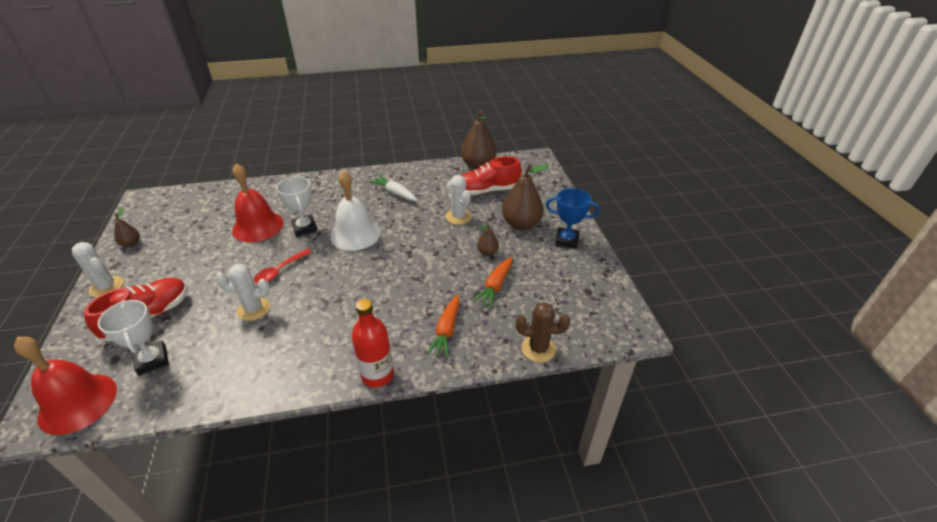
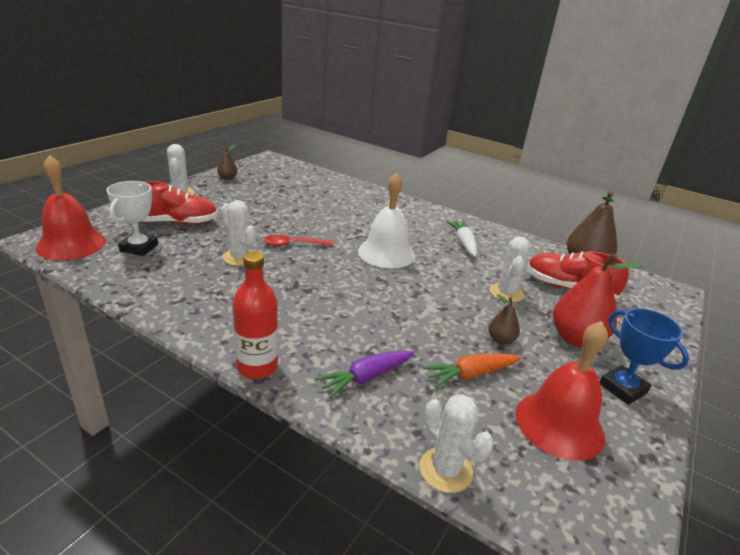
camera: 40 degrees right, 10 degrees down
red bell [232,163,284,242] -> red bell moved to [516,321,608,461]
white trophy [276,176,317,237] -> none
orange carrot [426,295,460,359] -> purple carrot [315,351,415,399]
brown pear [502,164,550,230] -> red pear [553,253,643,347]
brown cactus [516,302,570,363] -> white cactus [420,394,494,493]

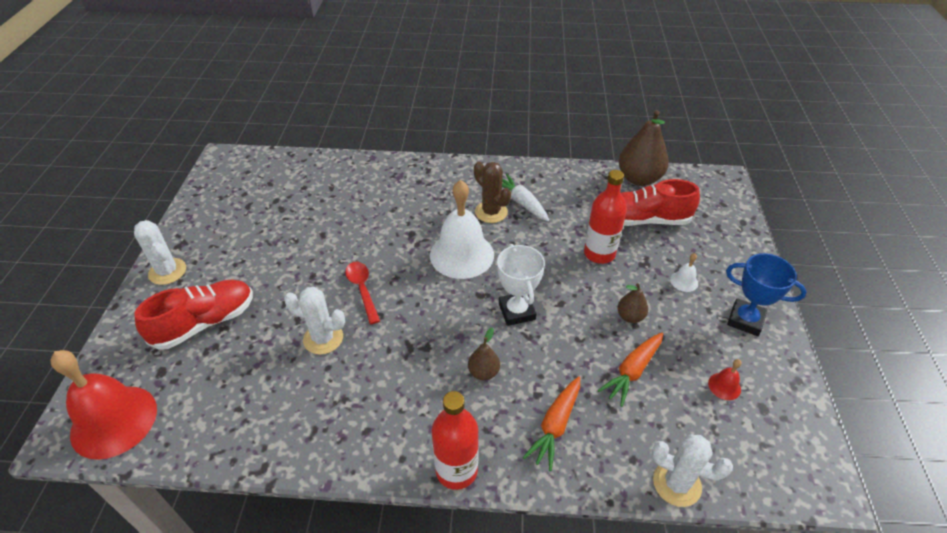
camera: 25 degrees left, 15 degrees up
white trophy [106,181,158,256] -> white trophy moved to [497,244,545,326]
brown pear [217,145,238,180] -> brown pear moved to [468,327,500,380]
red spoon [263,235,333,246] -> red spoon turned 105 degrees clockwise [345,262,380,324]
purple carrot [315,351,415,399] -> orange carrot [523,376,580,471]
white cactus [490,236,530,303] -> red bottle [584,170,627,264]
red bell [516,321,608,461] -> red bell [708,359,741,400], size x0.41
red pear [553,253,643,347] -> white bell [670,253,698,292]
none -> brown cactus [474,162,511,223]

